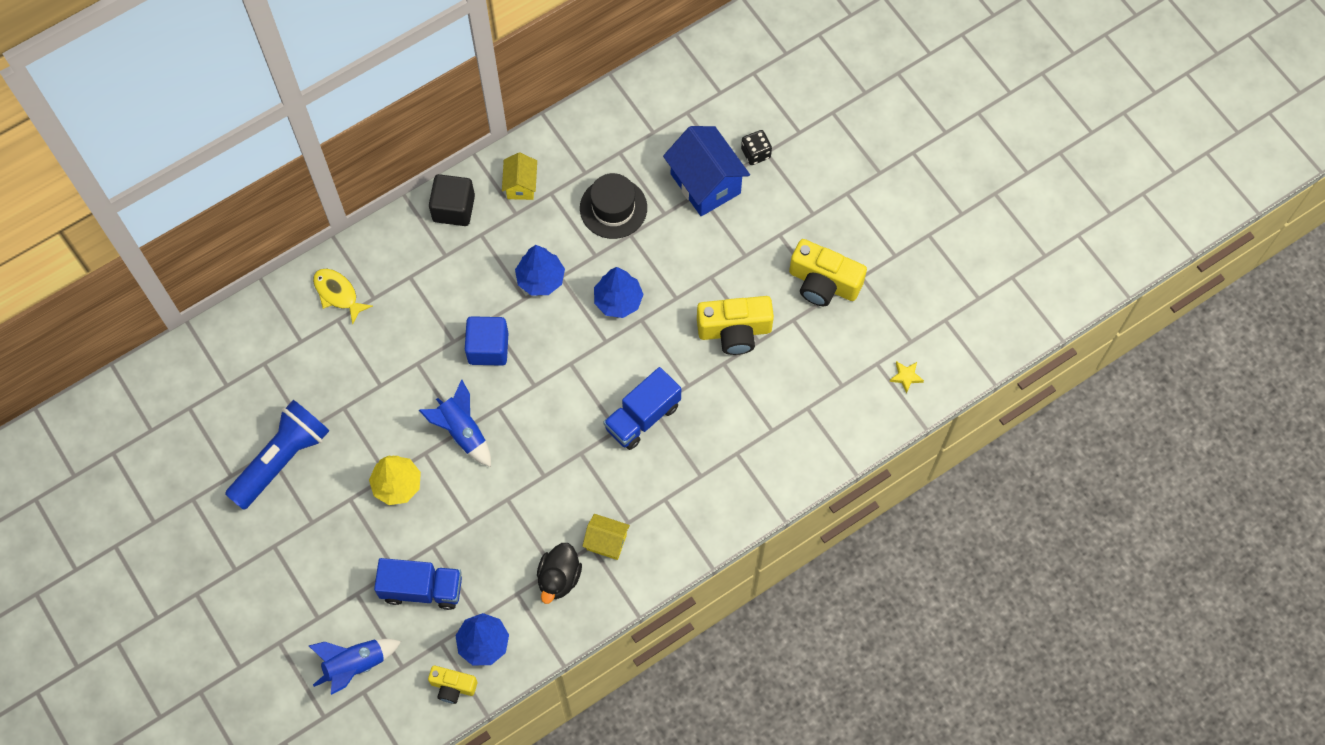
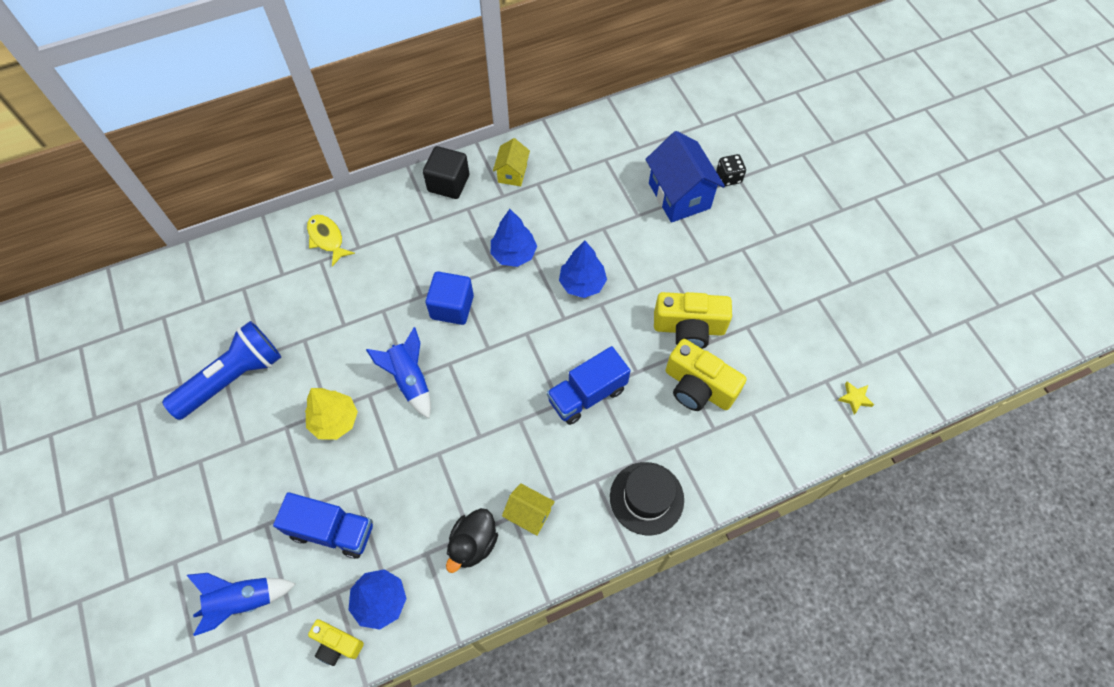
camera: 10 degrees right, 5 degrees down
black hat [580,173,647,239] -> black hat moved to [610,462,684,535]
yellow camera [789,239,867,306] -> yellow camera moved to [666,339,747,411]

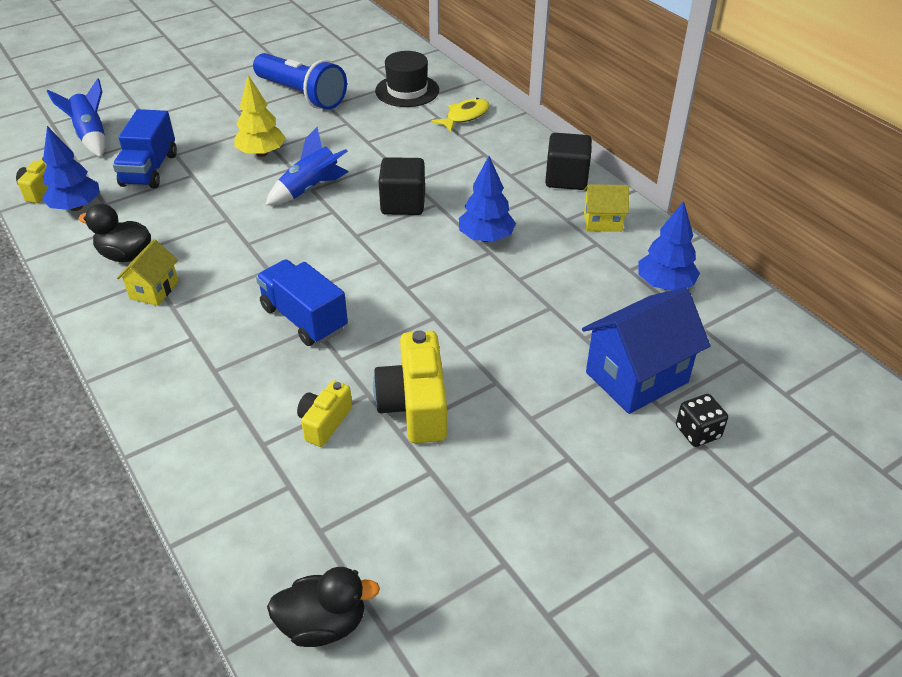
camera: 80 degrees right, 20 degrees down
blue cube [426,271,474,325] -> black cube [379,157,425,215]
blue tree [559,241,607,298] -> blue tree moved to [639,201,700,290]
black hat [610,462,684,535] -> black hat moved to [375,51,439,107]
yellow camera [666,339,747,411] -> yellow camera [297,380,352,447], size x0.58
yellow star [837,381,874,415] -> black duck [267,567,380,647]

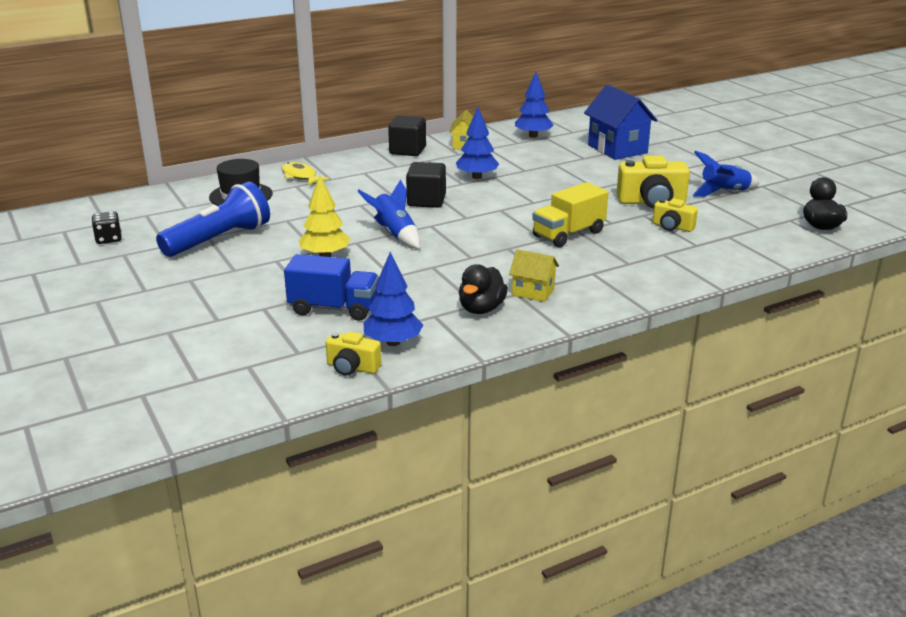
camera: 85 degrees left, 15 degrees down
blue rocket [47,78,105,157] -> blue rocket moved to [692,151,760,197]
blue truck [256,259,348,346] -> yellow truck [532,182,608,247]
black dice [676,394,728,447] -> black dice moved to [92,211,122,244]

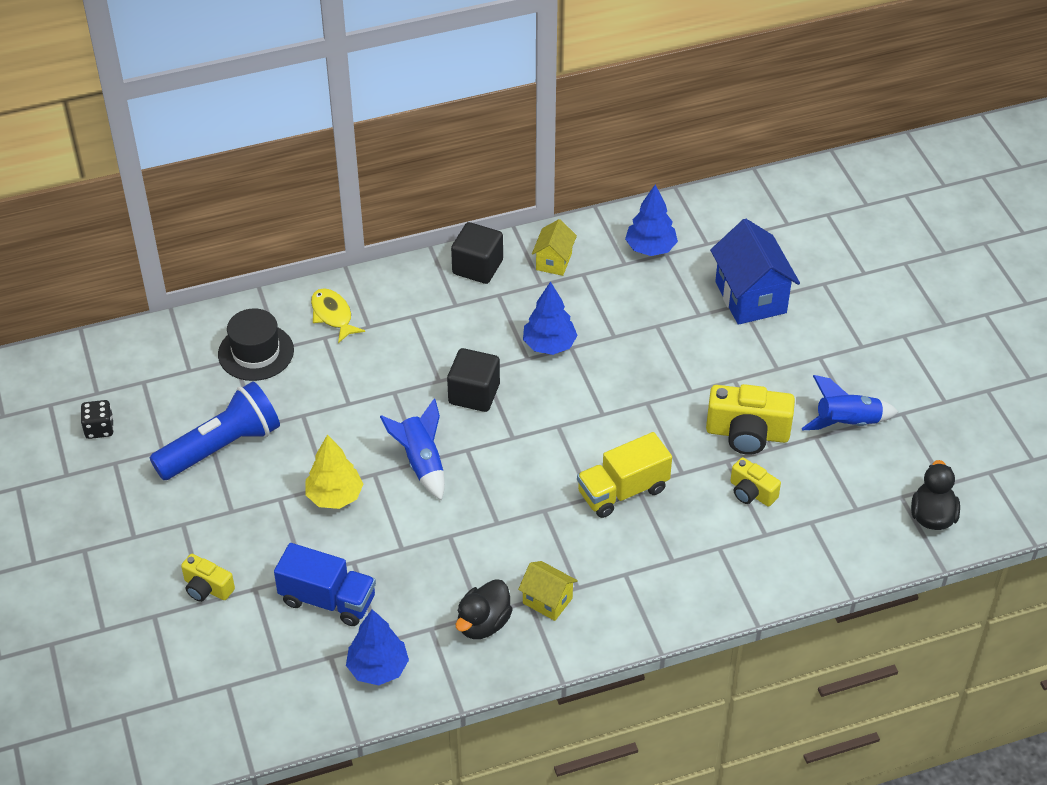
camera: 10 degrees right, 20 degrees up
yellow camera [326,331,381,376] -> yellow camera moved to [181,554,235,602]

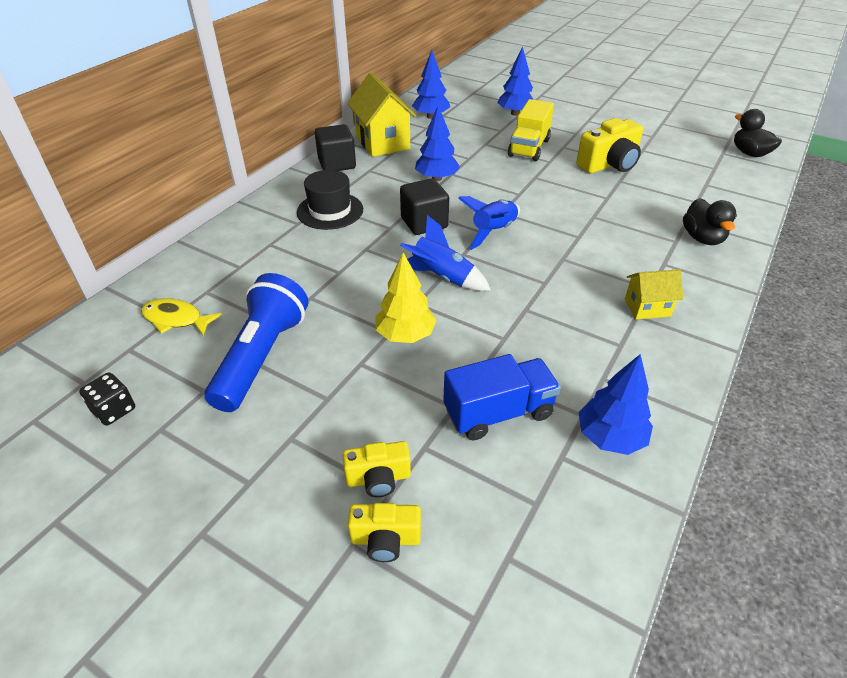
camera: 40 degrees left, 5 degrees down
black hat [218,308,294,381] -> black hat moved to [297,170,363,230]
yellow fish [311,288,365,343] -> yellow fish moved to [141,298,222,336]
black duck [456,579,513,639] -> black duck moved to [683,198,737,245]
yellow house [532,219,577,276] -> yellow house [347,73,416,157], size x1.83
yellow truck [577,432,672,518] -> yellow truck moved to [508,99,554,161]
blue house [710,219,800,325] -> blue tree [497,47,534,116]
yellow camera [730,457,781,507] -> yellow camera moved to [348,503,421,562]
blue rocket [802,375,898,430] -> blue rocket moved to [458,196,520,250]

